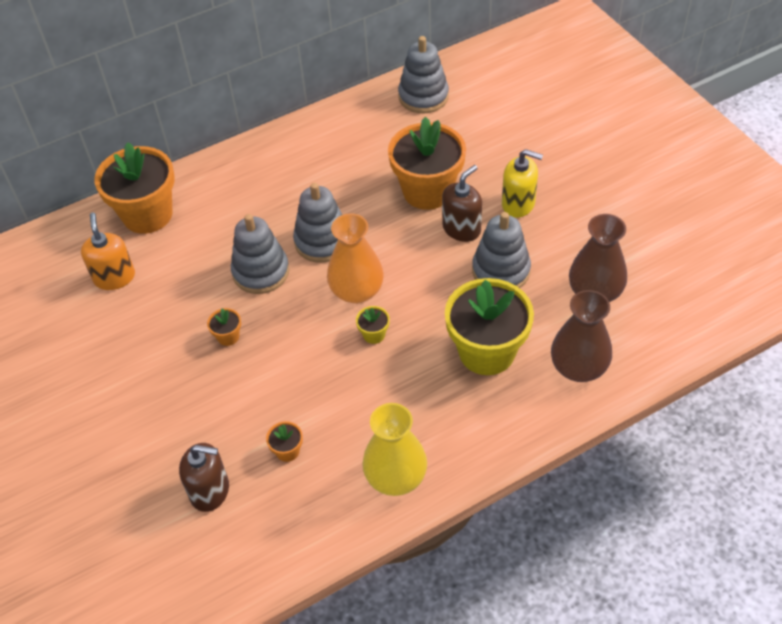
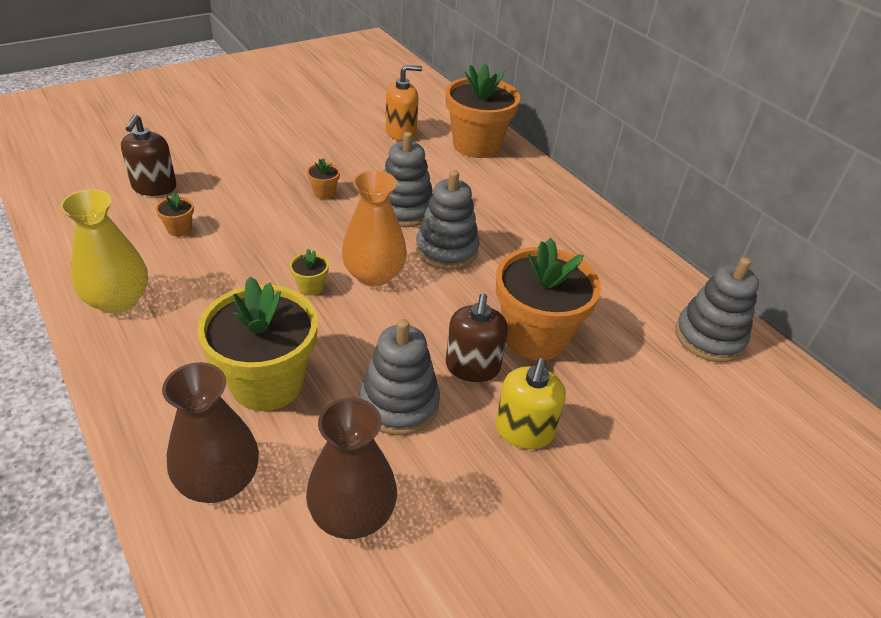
camera: 80 degrees right, 10 degrees down
brown soap dispenser [442,165,482,242] -> brown soap dispenser turned 60 degrees clockwise [446,293,508,382]

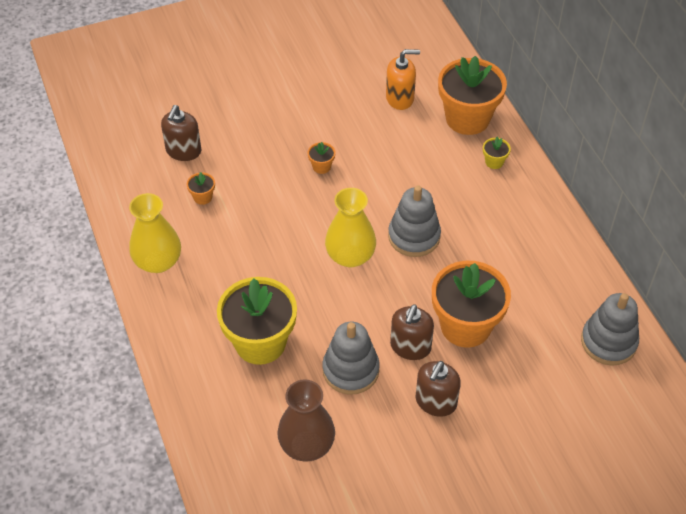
camera: 15 degrees right, 10 degrees up
brown vase [162,362,259,503] -> none
yellow flower pot [290,249,329,296] -> yellow flower pot moved to [483,137,511,169]
orange vase [342,170,407,287] -> yellow vase [325,188,376,267]
grey stacking toy [384,132,433,227] -> none
yellow soap dispenser [495,358,566,449] -> brown soap dispenser [416,361,461,417]

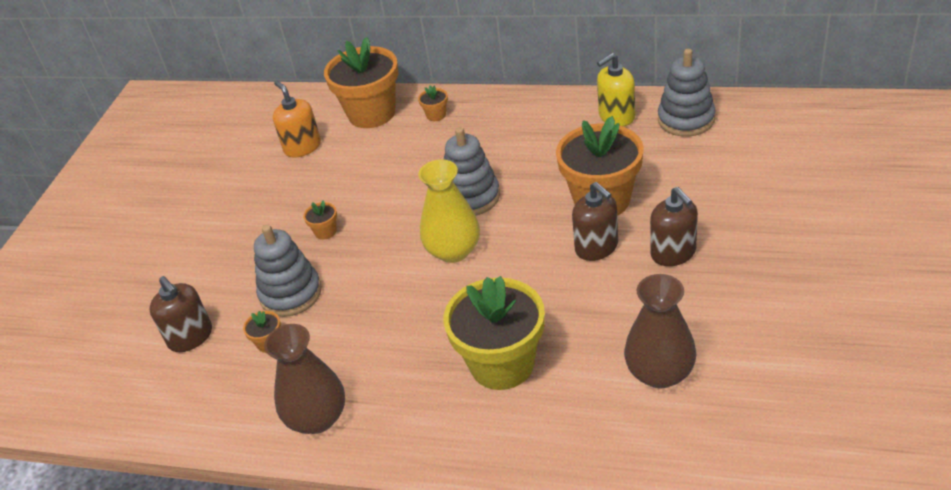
camera: 50 degrees left, 10 degrees down
yellow vase [129,193,181,273] -> brown vase [264,324,345,434]
grey stacking toy [323,322,380,395] -> grey stacking toy moved to [254,225,322,317]
orange soap dispenser [386,49,420,110] -> orange soap dispenser turned 60 degrees counterclockwise [273,81,321,158]
yellow flower pot [483,137,511,169] -> orange flower pot [418,85,448,121]
none -> yellow soap dispenser [597,53,635,127]

